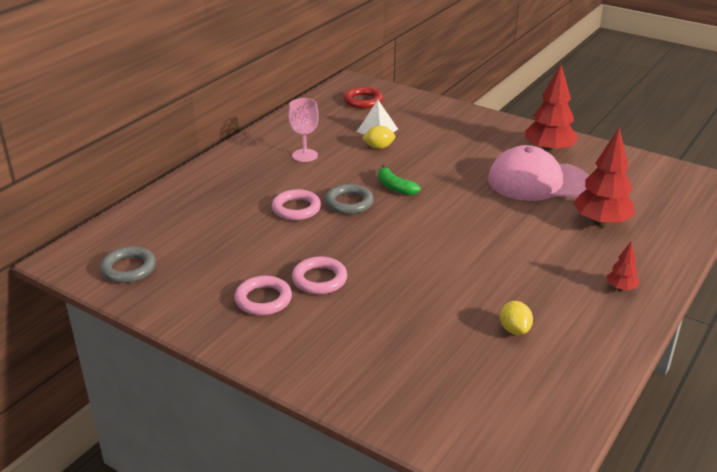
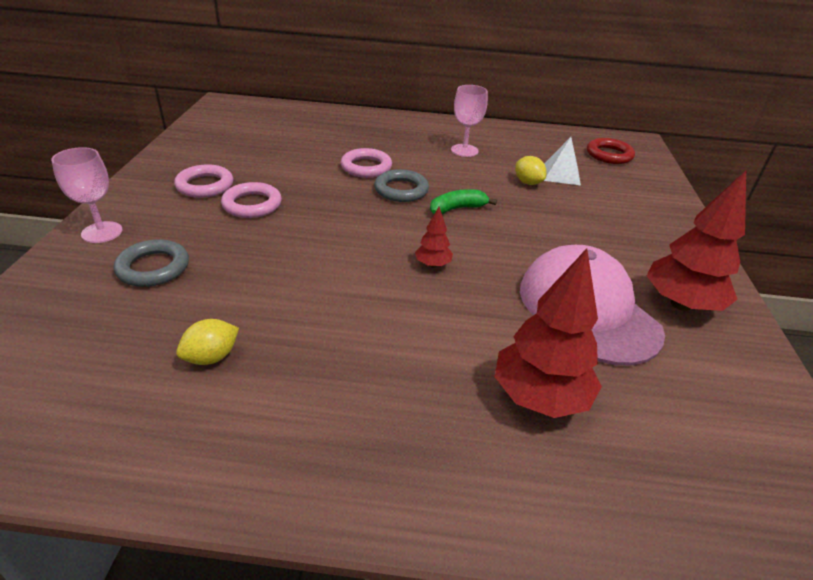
camera: 60 degrees right, 5 degrees up
grey ring [100,246,156,283] -> grey ring moved to [113,239,189,287]
green banana [378,165,420,195] -> green banana turned 45 degrees clockwise [430,189,497,214]
red tree [606,242,640,291] -> red tree moved to [415,207,453,268]
none -> pink goblet [51,147,122,243]

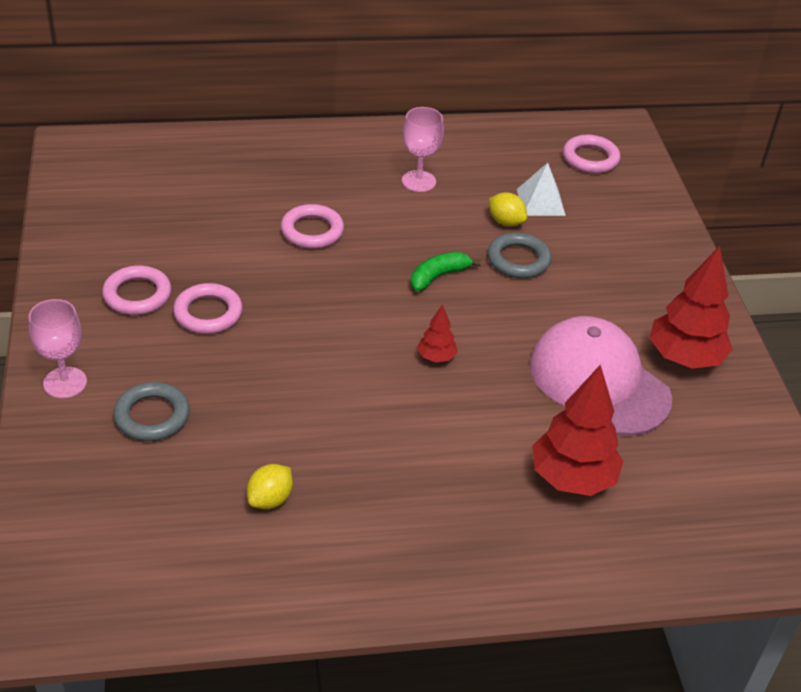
camera: 15 degrees left, 5 degrees up
grey ring [374,169,429,202] -> grey ring moved to [488,232,551,278]
red ring [587,138,635,164] -> pink ring [563,135,621,174]

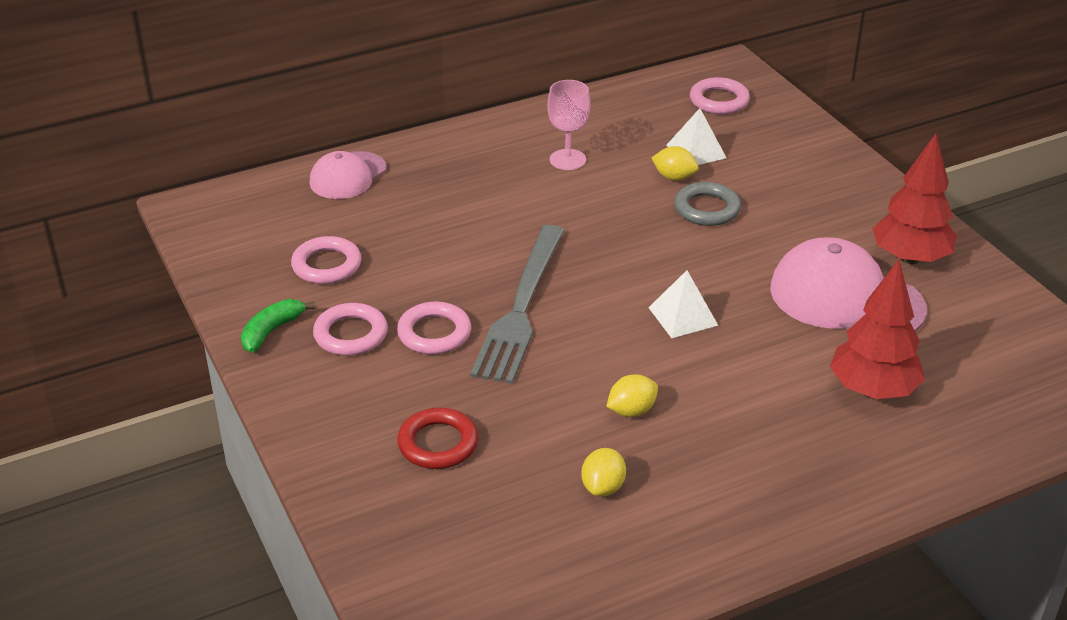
camera: 15 degrees left, 5 degrees down
pink goblet [29,299,87,398] -> none
grey ring [113,382,190,441] -> red ring [397,408,479,469]
pink ring [281,204,344,249] -> pink ring moved to [291,236,362,284]
green banana [411,252,481,291] -> green banana moved to [241,299,315,353]
red tree [417,304,457,362] -> white pyramid [649,270,718,338]
none -> pink cap [310,151,387,199]
none -> grey fork [470,225,565,384]
none -> yellow lemon [606,374,658,417]

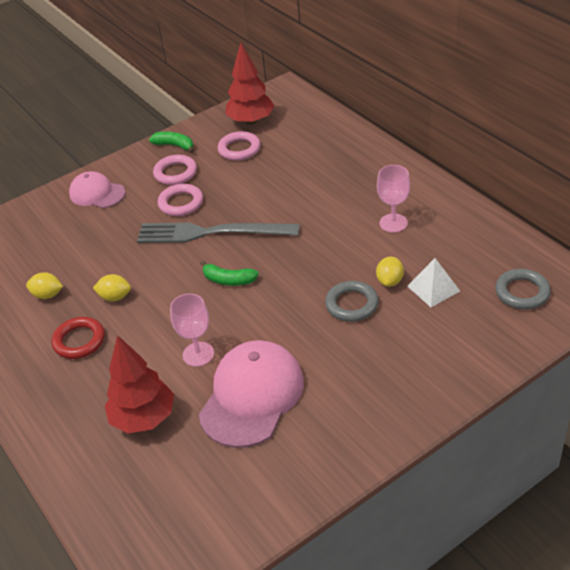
camera: 85 degrees right, 5 degrees up
pink cap [310,151,387,199] -> pink cap moved to [69,171,126,208]
red ring [397,408,479,469] -> red ring moved to [52,317,105,359]
yellow lemon [606,374,658,417] -> yellow lemon turned 45 degrees counterclockwise [93,274,131,301]
white pyramid [649,270,718,338] -> none
pink ring [690,77,750,114] -> grey ring [495,269,551,309]
red tree [872,133,957,264] -> red tree moved to [226,43,274,125]
none -> pink goblet [170,293,214,367]
none -> green banana [200,260,259,286]

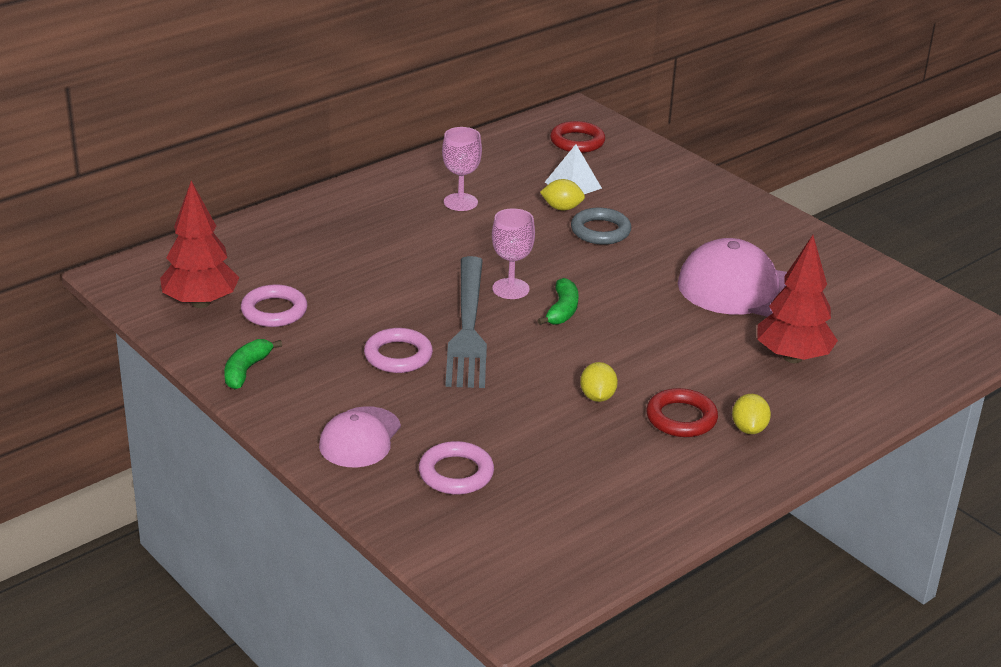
camera: 100 degrees left, 10 degrees down
yellow lemon [26,272,63,299] -> yellow lemon moved to [732,394,771,434]
pink ring [153,155,197,185] -> pink ring moved to [419,441,494,494]
pink goblet [170,293,214,367] -> pink goblet moved to [492,208,535,299]
grey ring [495,269,551,309] -> red ring [550,121,605,153]

